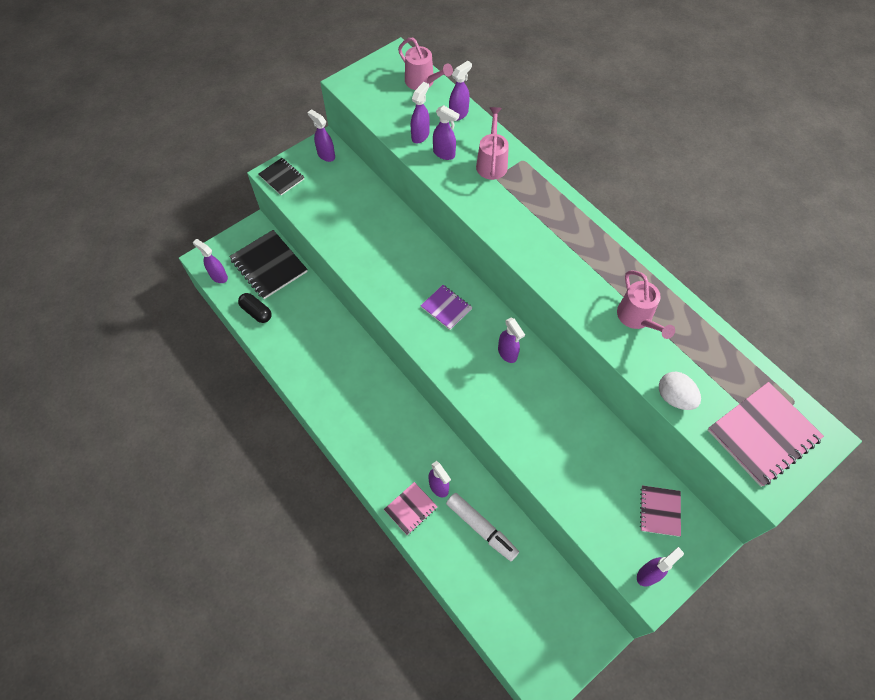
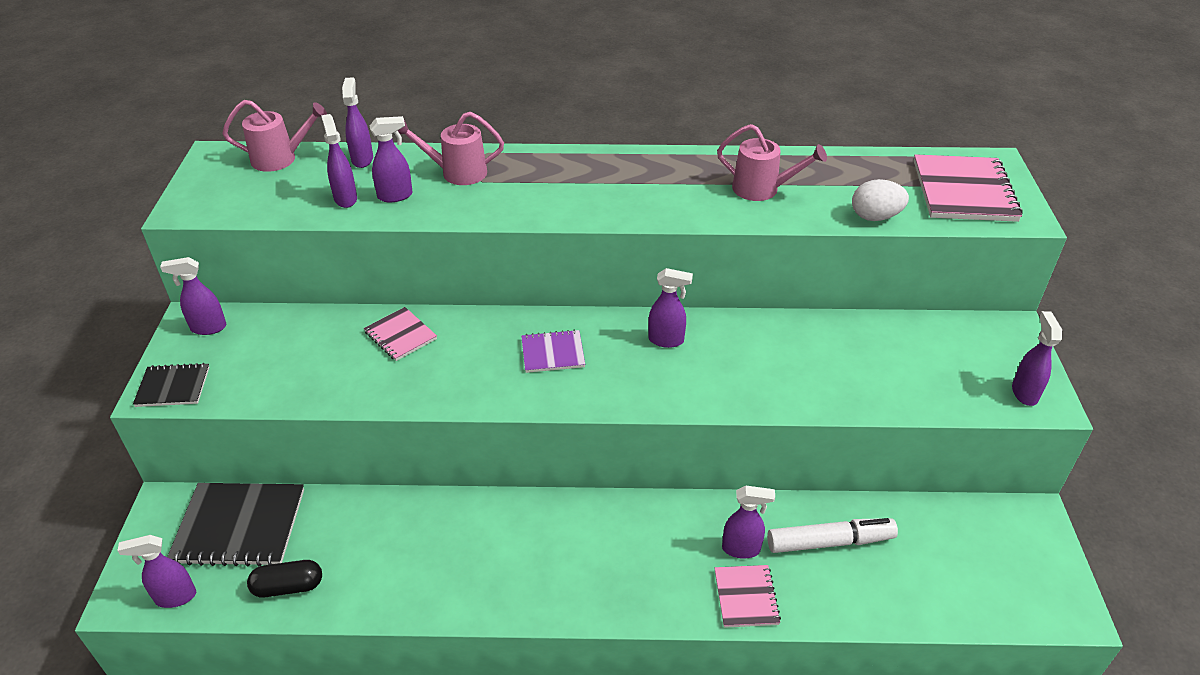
camera: 50 degrees left, 20 degrees down
pink watering can [476,107,509,180] -> pink watering can turned 45 degrees counterclockwise [398,112,504,185]
pink notebook [640,486,681,537] -> pink notebook moved to [364,307,437,361]

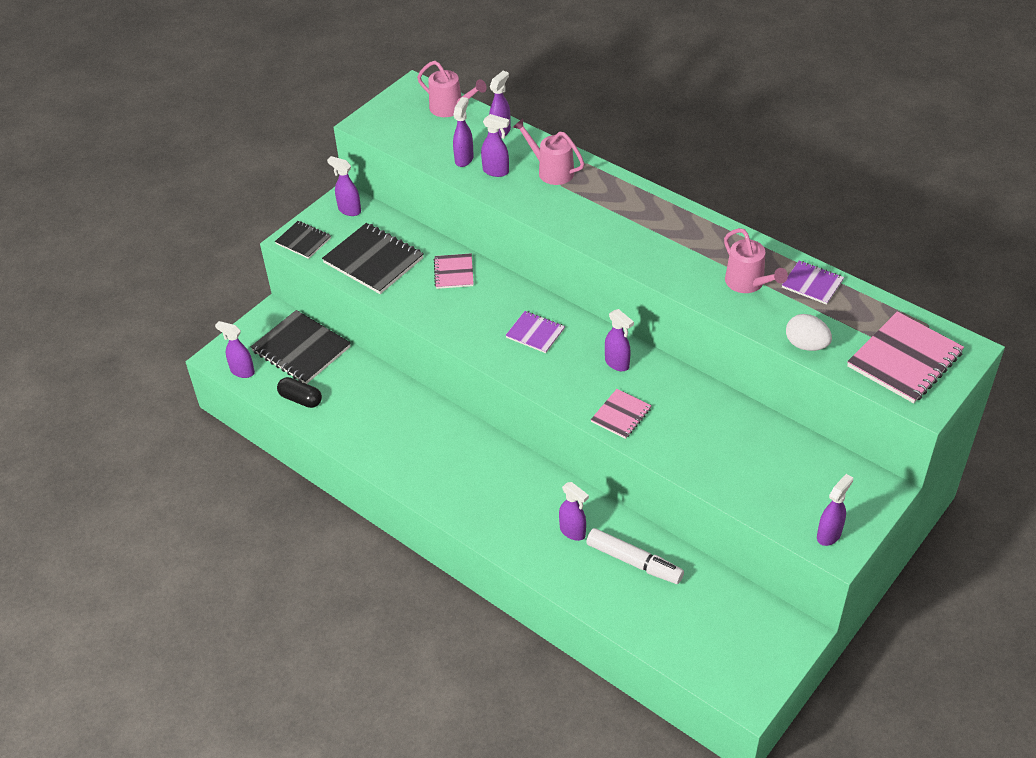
camera: 40 degrees right, 5 degrees up
pink notebook [715,565,781,628] -> pink notebook moved to [591,389,652,439]
none -> black notebook [322,223,424,294]
none -> purple notebook [782,261,844,305]

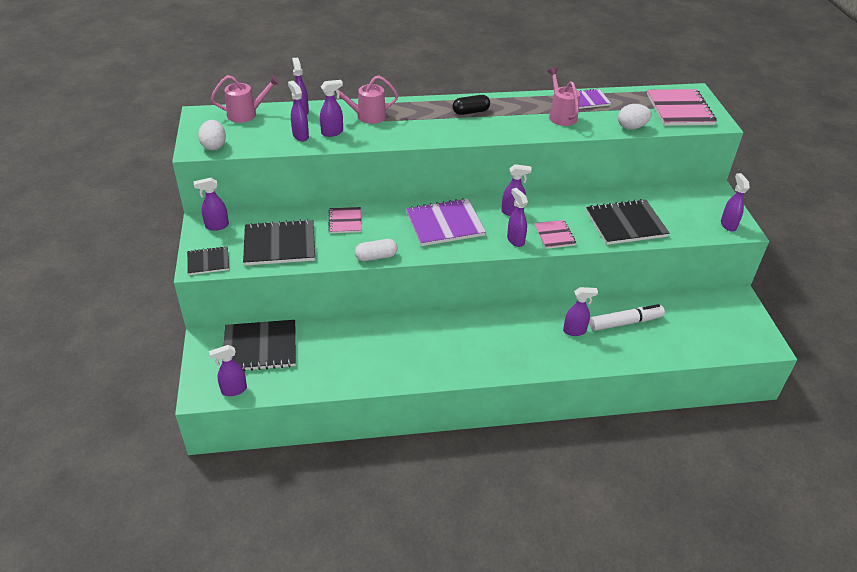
camera: 50 degrees left, 5 degrees down
black capsule [277,377,322,408] -> black capsule moved to [452,95,490,115]
pink notebook [434,253,474,289] -> pink notebook turned 45 degrees clockwise [328,207,362,233]
purple notebook [505,311,565,353] -> purple notebook [406,198,486,246], size x1.78
pink watering can [724,228,788,293] -> pink watering can turned 120 degrees counterclockwise [547,68,580,126]
none -> white egg [198,120,226,150]
none -> white capsule [355,239,398,261]
none -> purple spray bottle [507,188,528,247]
none -> black notebook [586,199,670,245]

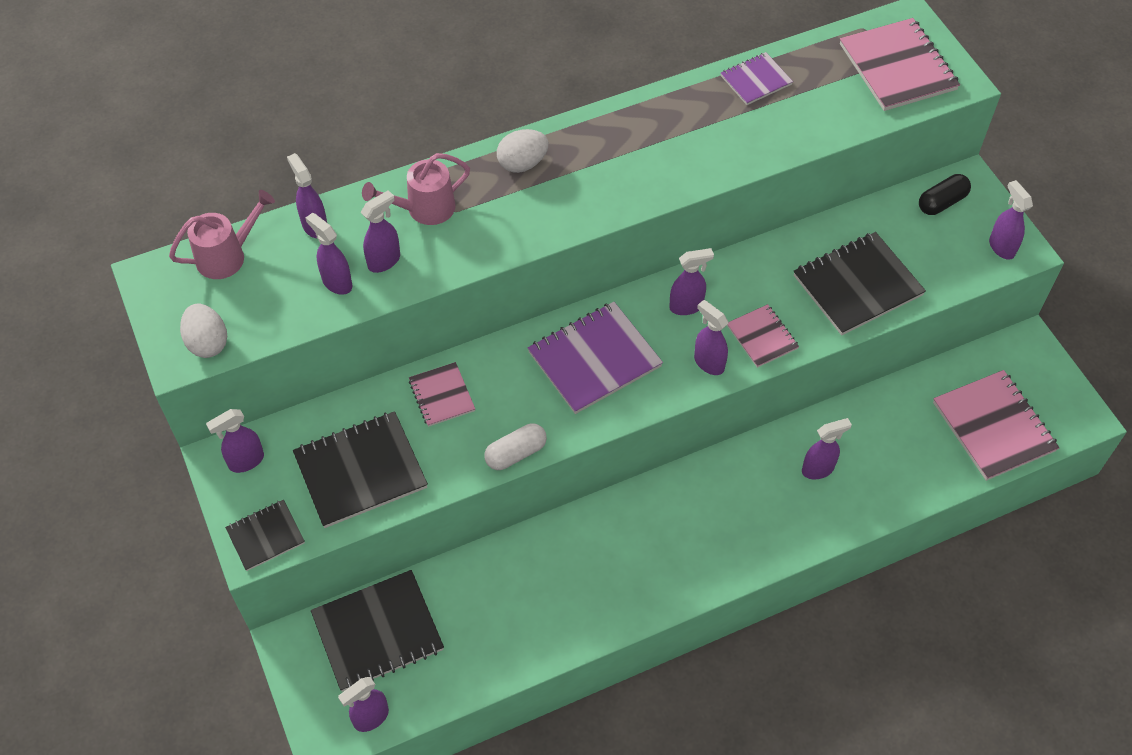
camera: 15 degrees left, 15 degrees up
black capsule [452,95,490,115] -> black capsule moved to [919,174,971,215]
pink watering can [547,68,580,126] -> none
white marker [589,304,665,331] -> none
white egg [618,104,652,130] -> white egg moved to [497,129,549,173]
none -> pink notebook [933,370,1060,481]

